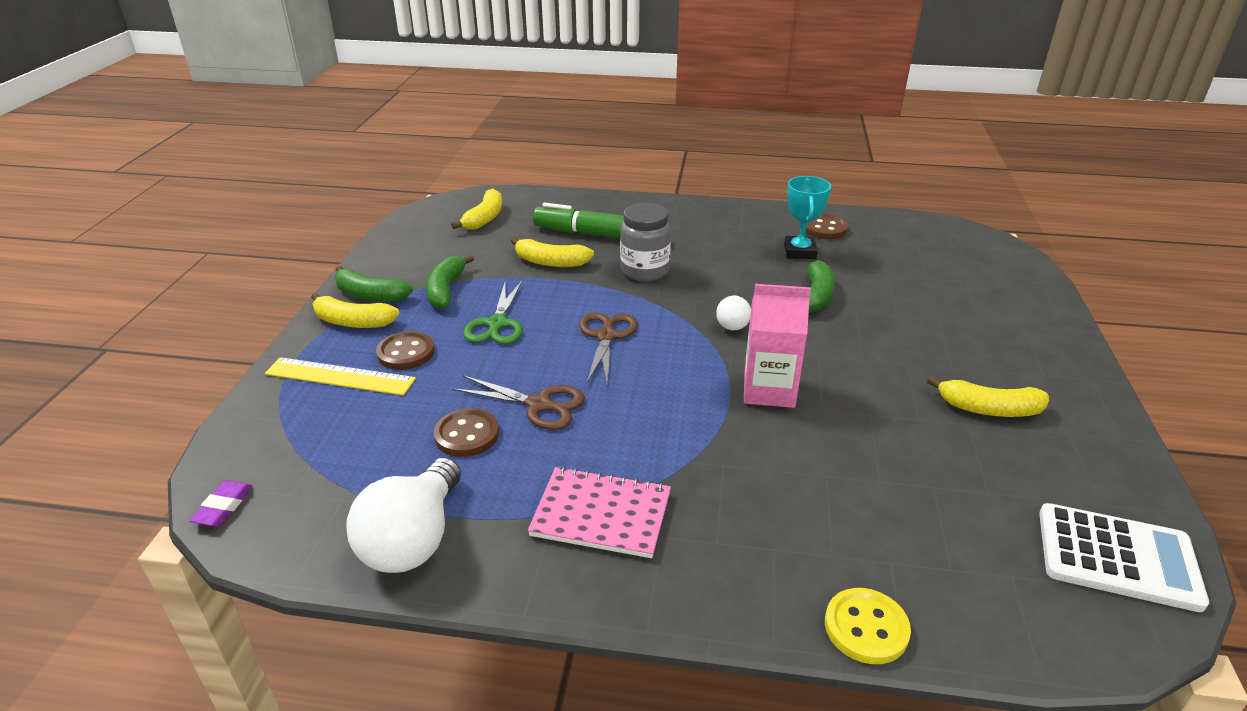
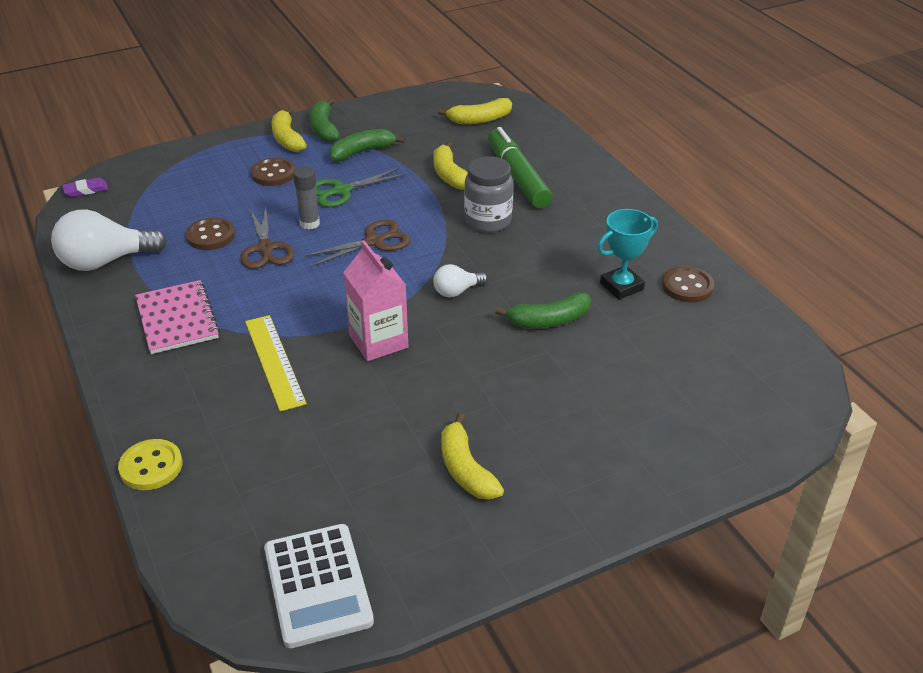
camera: 55 degrees right, 5 degrees up
yellow ruler [265,357,416,396] -> yellow ruler moved to [245,315,307,412]
none -> grey glue stick [293,166,320,230]

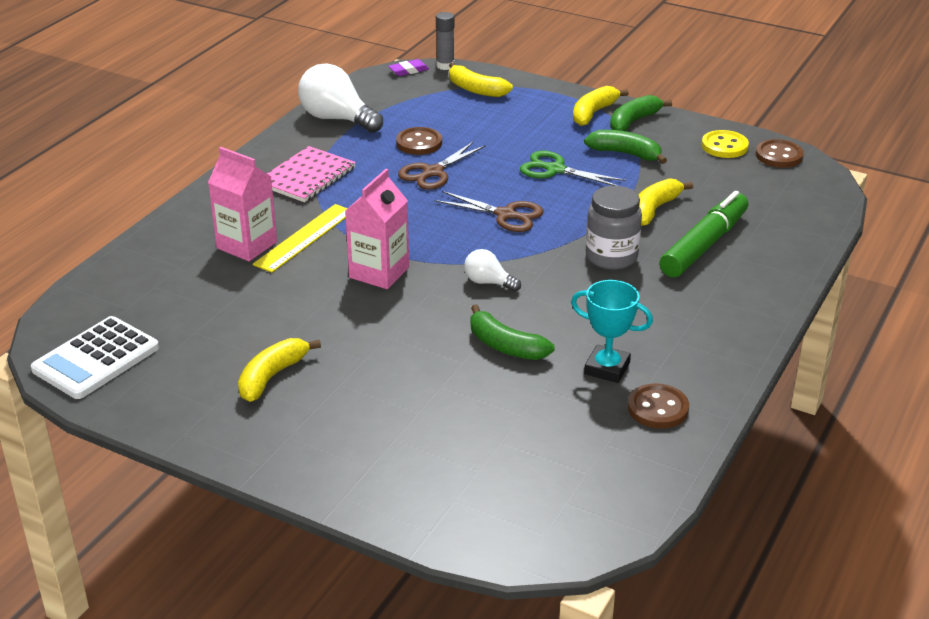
camera: 55 degrees right, 5 degrees down
purple eraser [62,177,108,197] -> purple eraser turned 60 degrees counterclockwise [388,59,429,76]
yellow button [118,439,183,490] -> yellow button moved to [702,130,749,158]
brown button [251,157,295,186] -> brown button moved to [756,139,804,168]
grey glue stick [293,166,320,230] -> grey glue stick moved to [436,12,455,70]
yellow banana [438,98,512,124] -> yellow banana moved to [449,63,513,97]
none -> pink carton [208,147,277,261]

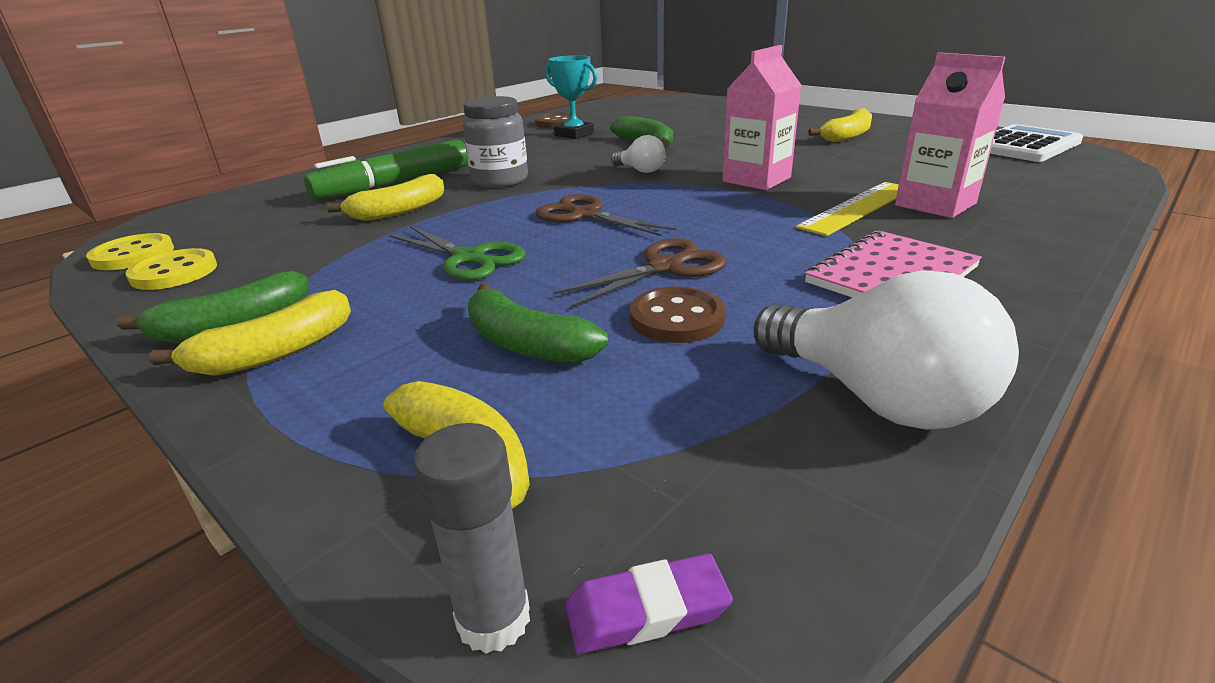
camera: 165 degrees left, 5 degrees down
green banana [584,130,667,164] -> green banana moved to [468,283,608,363]
brown button [756,139,804,168] -> yellow button [86,233,174,270]

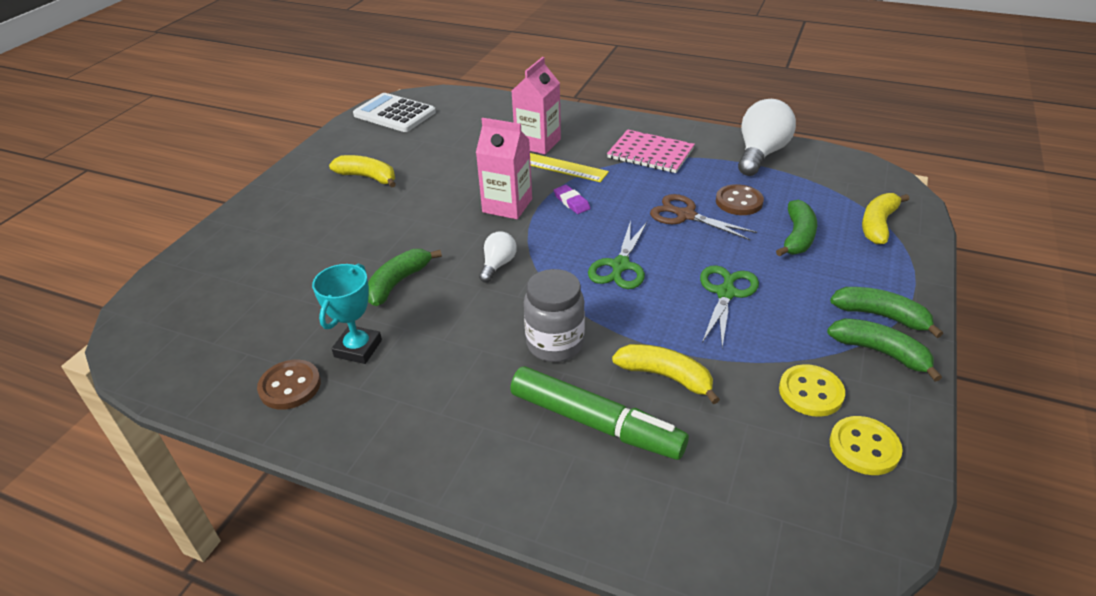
camera: 110 degrees left, 10 degrees up
yellow button [86,233,174,270] -> yellow button moved to [779,364,845,417]
yellow banana [149,290,351,376] -> green banana [830,287,943,338]
grey glue stick [413,423,530,654] -> none
brown scissors [536,194,676,236] -> green scissors [588,221,647,289]
purple eraser [566,554,733,654] -> purple eraser moved to [554,185,590,214]

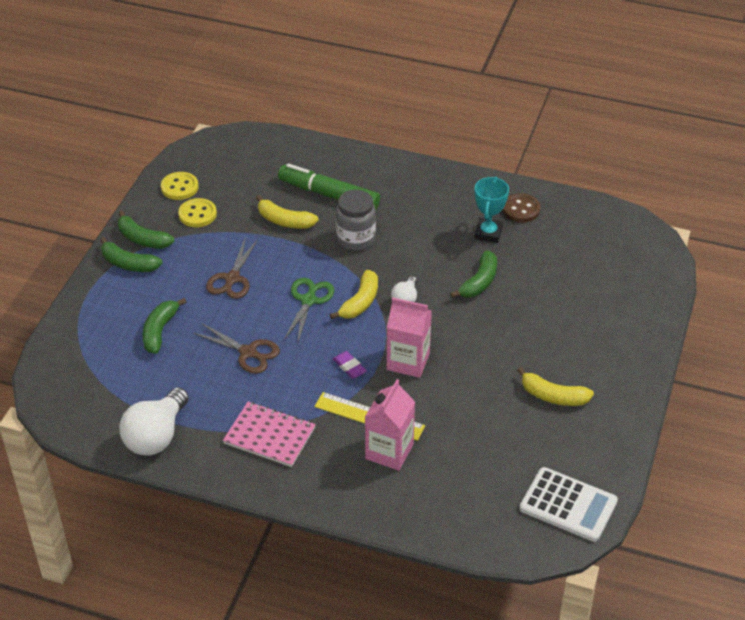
camera: 175 degrees right, 5 degrees up
green scissors [700,265,759,347] -> brown scissors [206,237,258,299]
brown button [716,184,764,215] -> none
yellow banana [862,193,909,244] -> yellow banana moved to [330,270,378,319]

